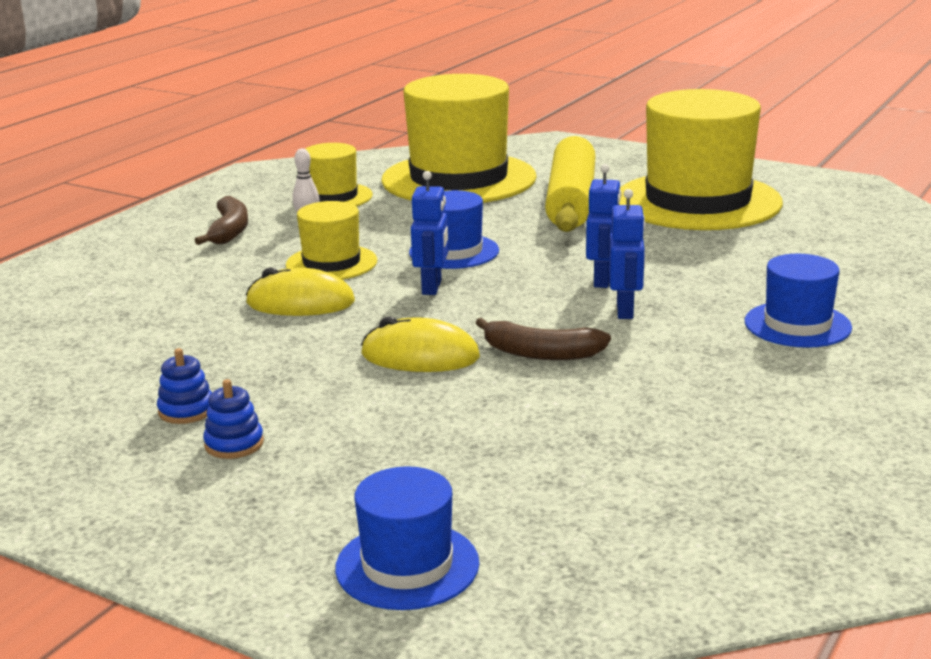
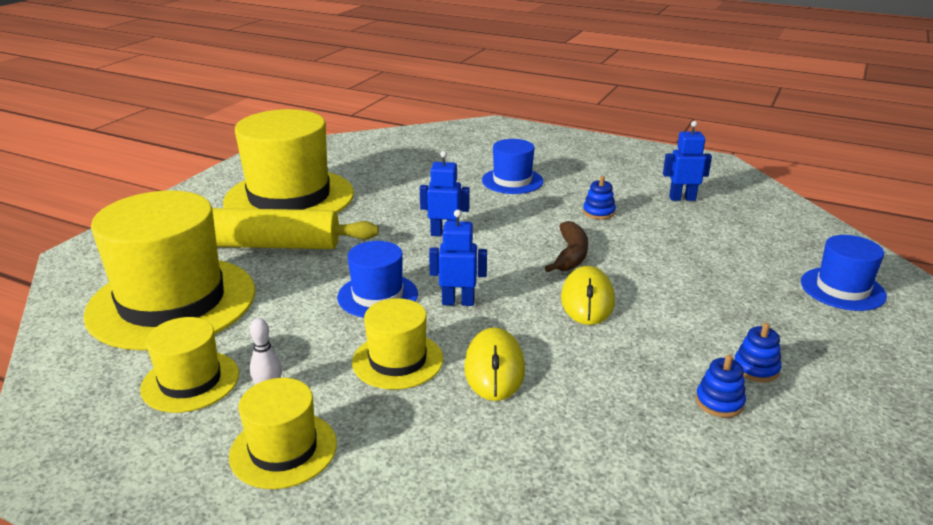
camera: 95 degrees left, 5 degrees up
brown banana [195,196,248,245] -> yellow hat [229,378,337,489]
blue robot [609,189,646,319] -> blue robot moved to [663,121,712,201]
none -> blue stacking toy [583,176,616,220]

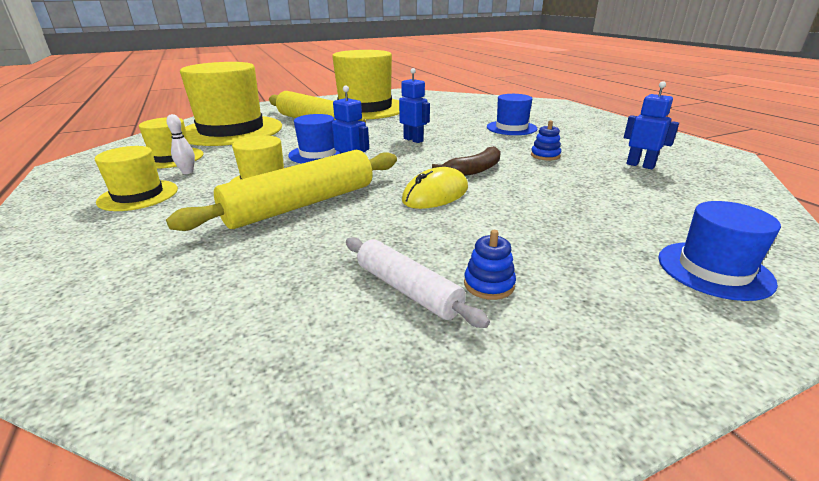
camera: 40 degrees right, 0 degrees up
yellow mouse [464,327,525,401] -> yellow rolling pin [166,150,397,231]
blue stacking toy [696,355,746,418] -> white rolling pin [346,237,490,328]

